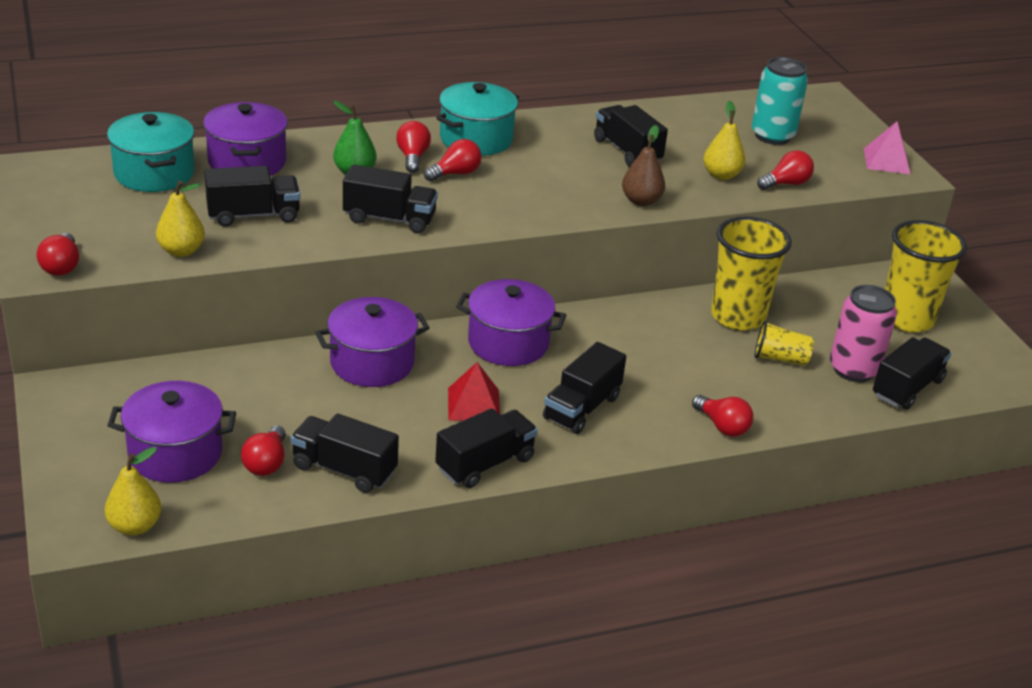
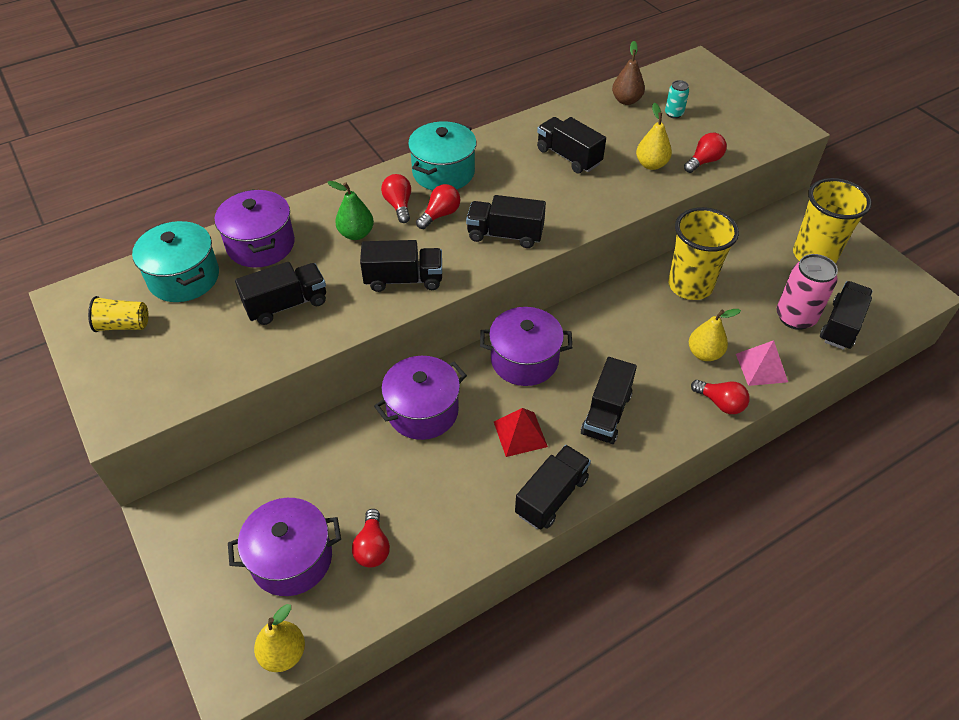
camera: 10 degrees left, 15 degrees up
red light bulb [37,233,79,276] -> none
yellow pear [156,180,205,257] -> yellow pear moved to [689,309,741,361]
black truck [291,413,399,493] -> black truck moved to [466,195,546,248]
brown pear [622,125,665,206] -> brown pear moved to [612,41,645,105]
turquoise can [752,57,808,145] -> turquoise can [665,80,689,118], size x0.52
yellow cup [755,321,814,366] -> yellow cup moved to [88,296,148,332]
pink pyramid [864,121,910,174] -> pink pyramid moved to [736,340,788,386]

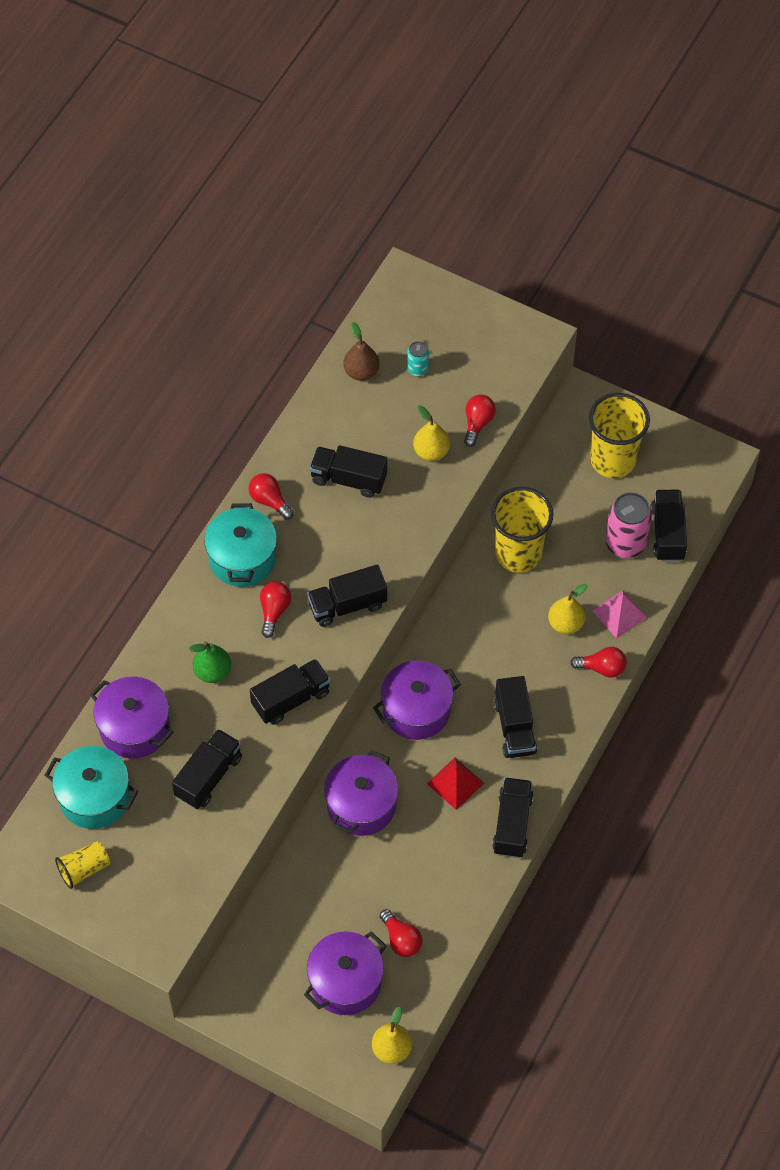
camera: 30 degrees left, 10 degrees up
red light bulb [381,174,411,223] -> red light bulb moved to [248,473,294,520]

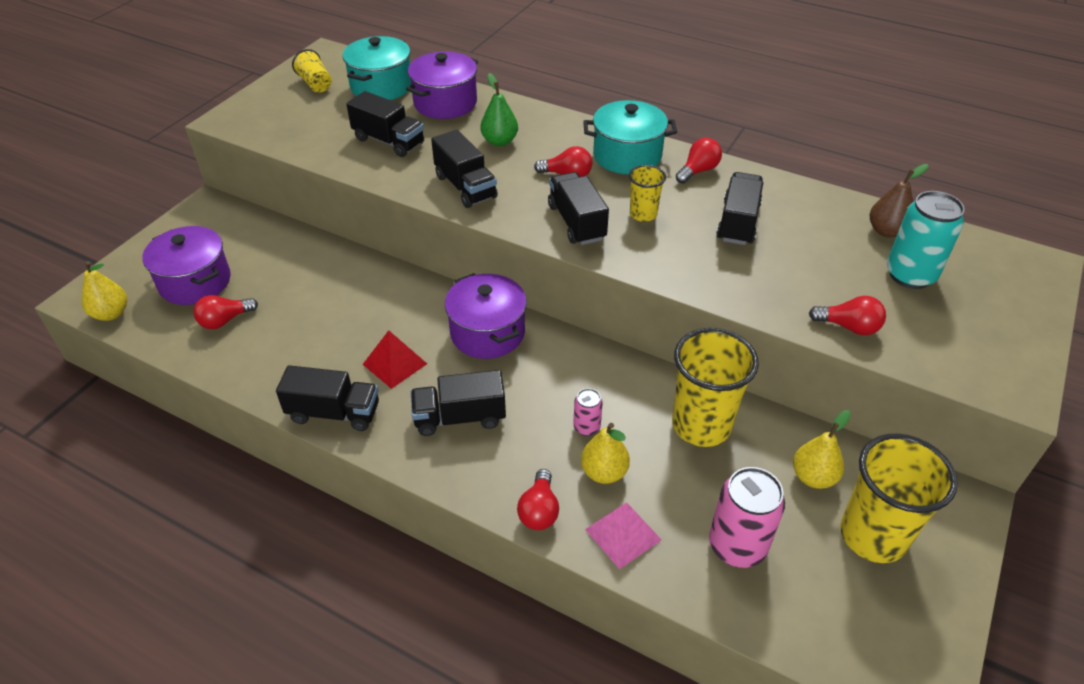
camera: 90 degrees right, 15 degrees down
purple pot [324,750,398,836] -> none
turquoise can [407,341,429,376] -> turquoise can [887,191,965,289], size x1.93
yellow pear [413,405,450,461] -> yellow pear moved to [793,410,851,489]
black truck [650,490,687,562] -> none
none -> pink can [573,388,603,436]
none -> yellow cup [629,165,666,222]

